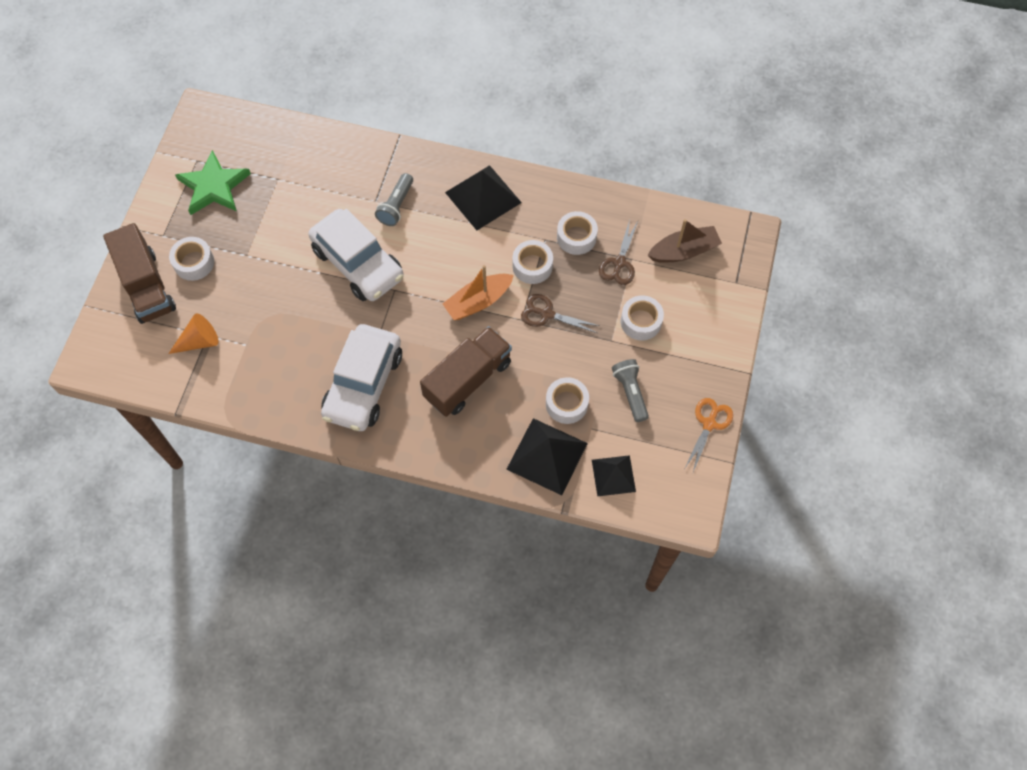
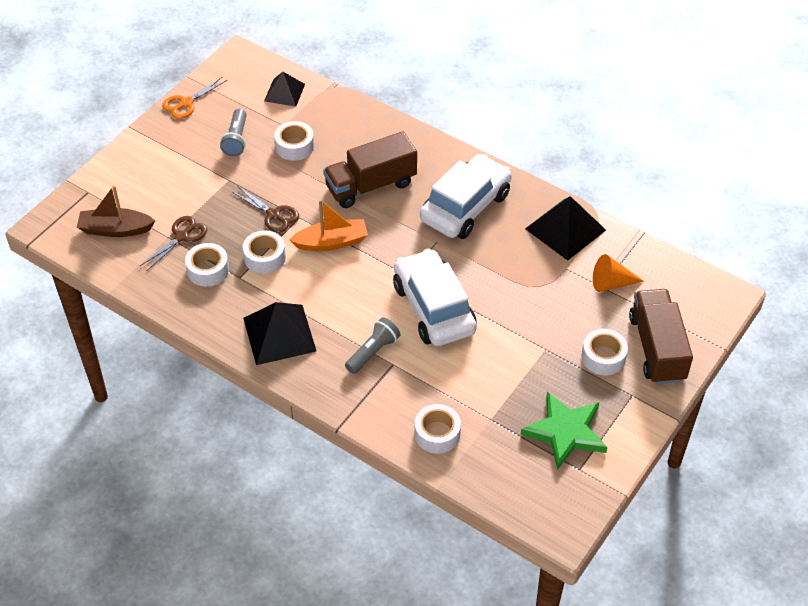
camera: 160 degrees left, 15 degrees down
black pyramid [506,418,588,495] -> black pyramid moved to [525,196,606,260]
white tape [621,295,664,340] -> white tape moved to [414,404,461,454]

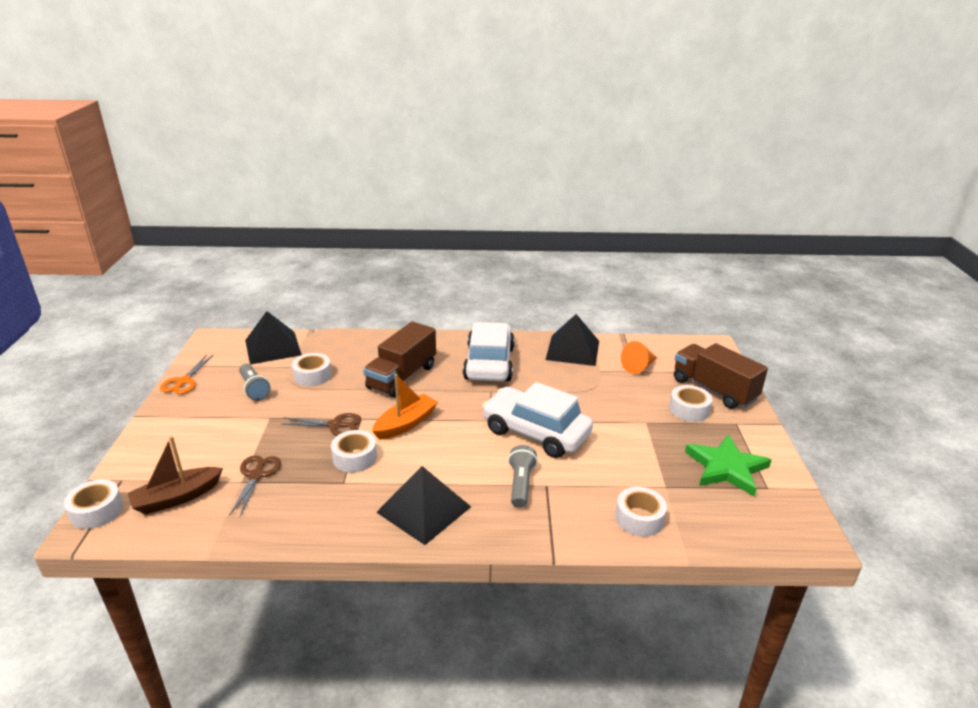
camera: 35 degrees left, 20 degrees down
white tape [185,243,229,287] -> white tape moved to [64,480,123,529]
black pyramid [264,72,305,106] -> black pyramid [245,311,302,364], size x1.59

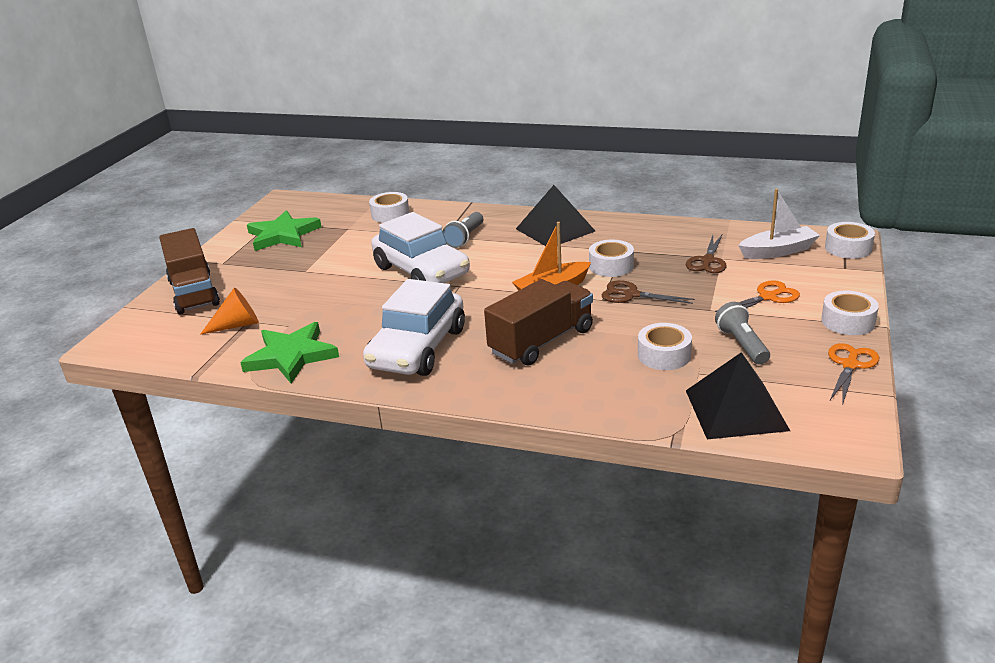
camera: 160 degrees left, 0 degrees up
brown boat [128,436,223,515] -> white boat [738,189,820,259]
black pyramid [546,314,599,366] -> green star [240,322,339,383]
white tape [669,385,712,422] -> white tape moved to [821,291,879,335]
none -> orange scissors [715,280,800,312]

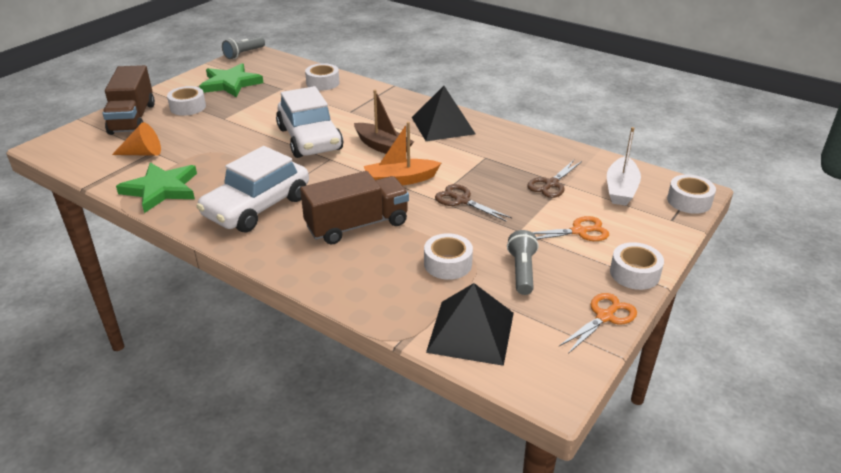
camera: 15 degrees right, 5 degrees up
grey flashlight [443,212,483,248] -> grey flashlight moved to [222,37,265,59]
white tape [589,240,634,277] -> white tape moved to [167,86,206,116]
white boat [738,189,820,259] -> white boat turned 105 degrees clockwise [607,127,641,206]
none -> brown boat [354,90,414,154]

